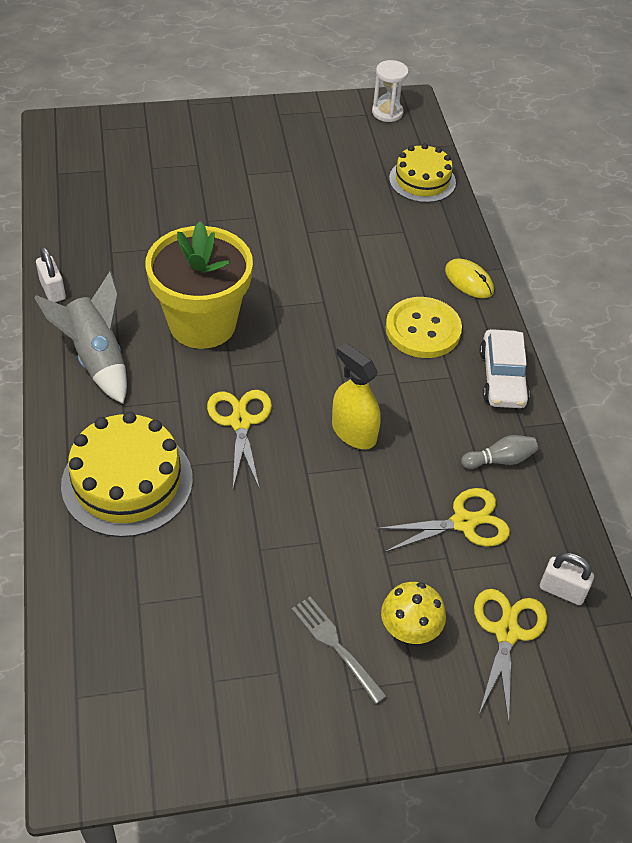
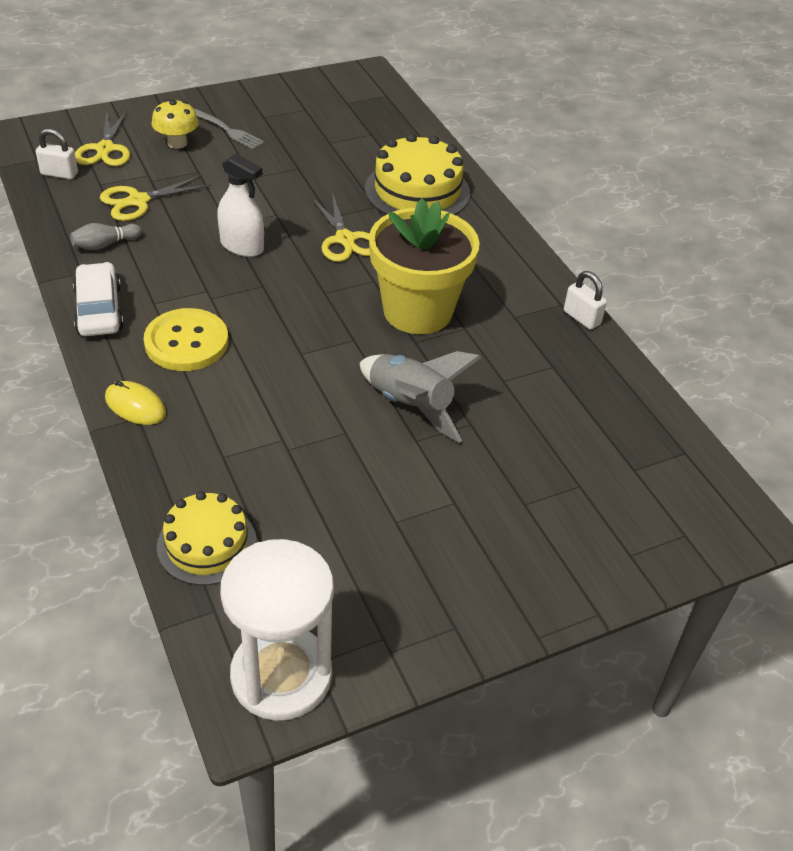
camera: 165 degrees right, 5 degrees down
grey rocket [34,271,127,404] -> grey rocket moved to [360,351,481,443]
yellow spray bottle [332,343,381,449] -> white spray bottle [217,153,264,257]
white hourglass [372,60,409,122] -> white hourglass [220,539,334,721], size x1.86

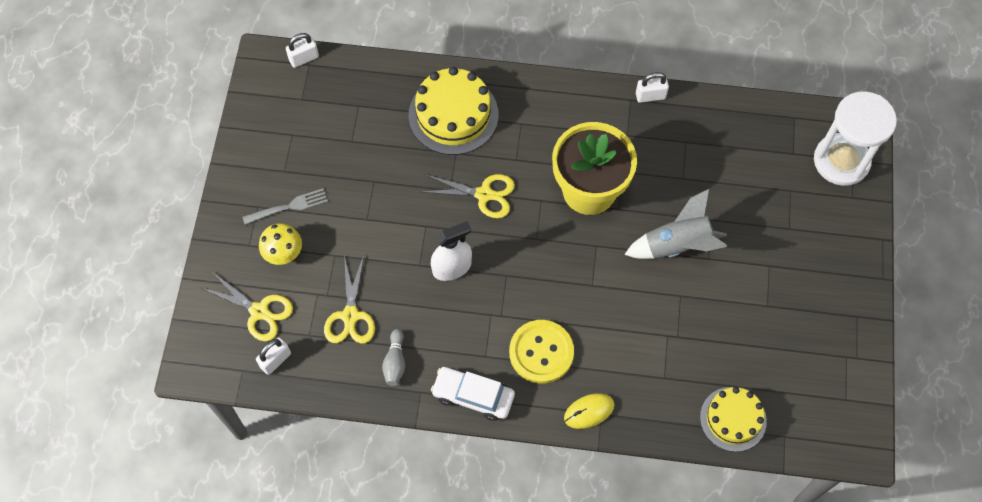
camera: 55 degrees left, 20 degrees up
white hourglass [220,539,334,721] -> white hourglass moved to [814,91,897,186]
none -> white padlock [286,33,319,68]

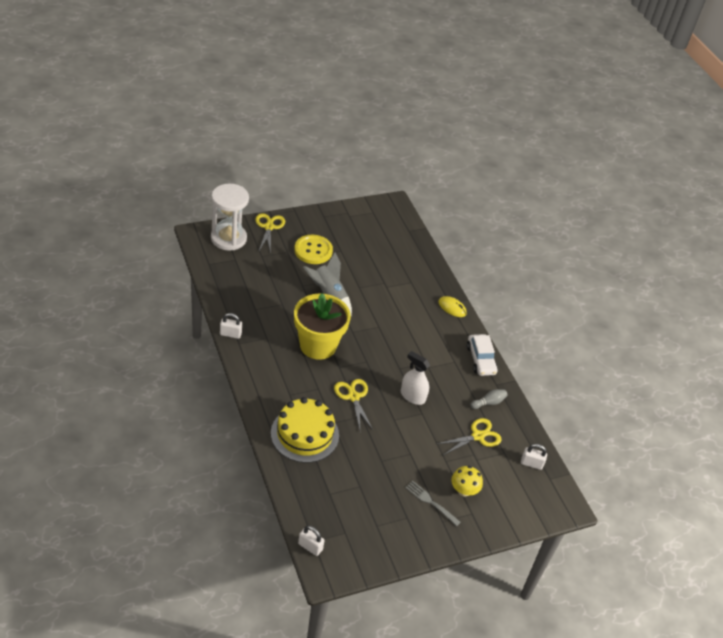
camera: 125 degrees left, 20 degrees down
yellow scissors [201,272,293,341] -> yellow scissors moved to [255,213,285,254]
yellow button [509,320,574,384] -> yellow button moved to [294,235,333,264]
white padlock [636,72,669,103] -> white padlock turned 45 degrees counterclockwise [220,313,242,339]
yellow cake [700,387,767,452] -> none

